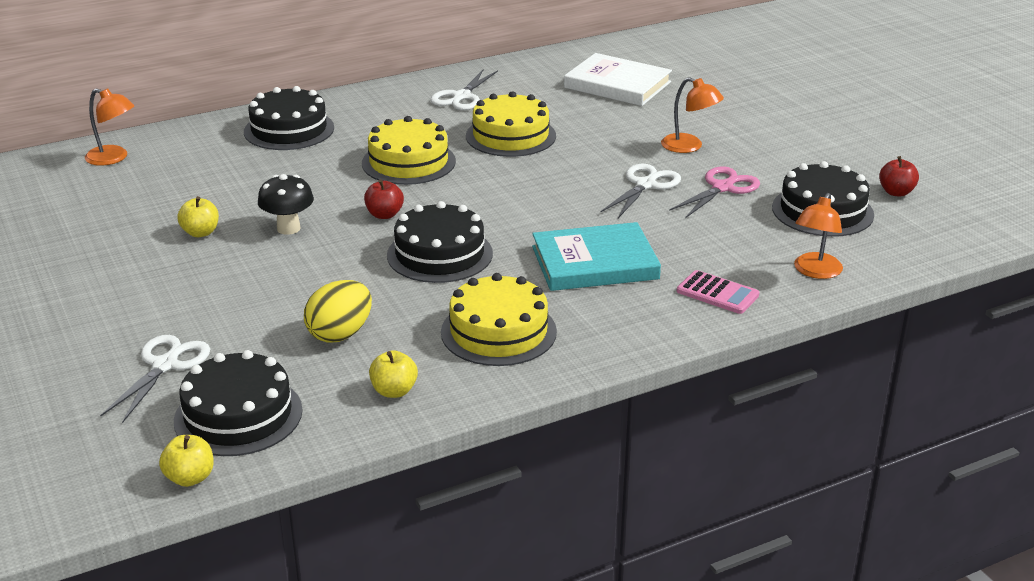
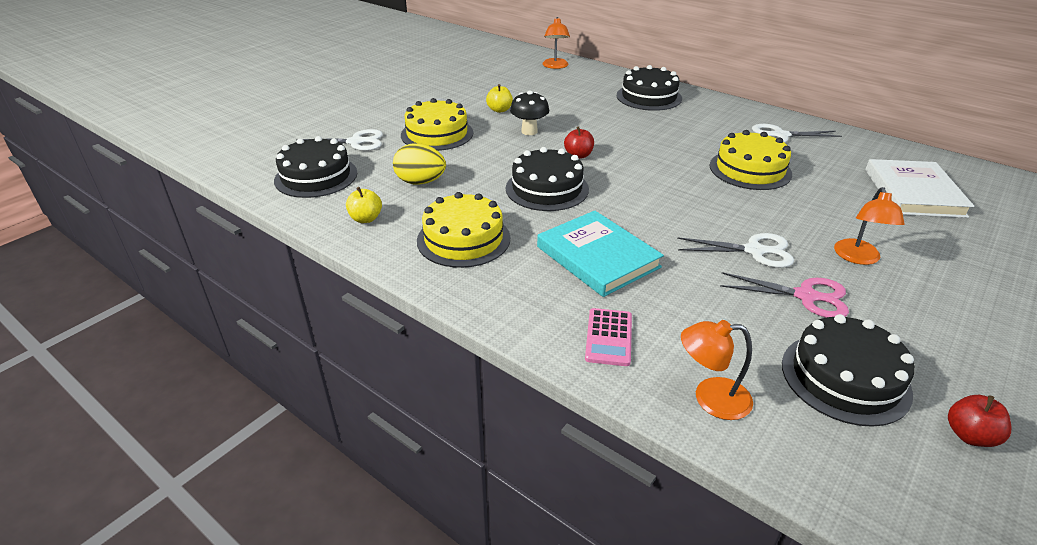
camera: 65 degrees right, 5 degrees up
yellow apple [159,435,214,487] -> none
yellow cake [362,116,456,185] -> yellow cake moved to [401,98,473,151]

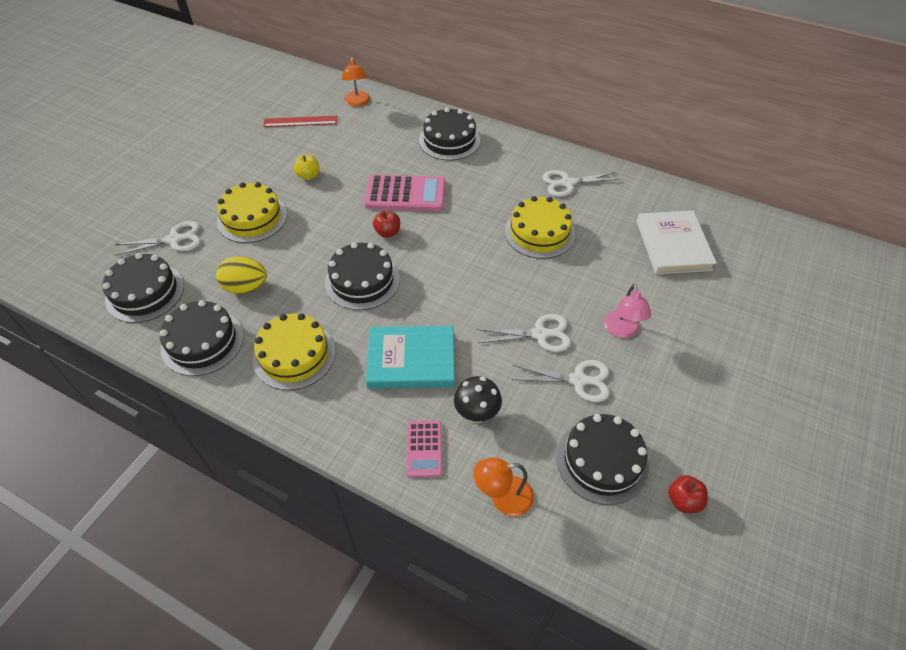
camera: 10 degrees left, 15 degrees up
yellow apple [346,187,382,223] -> black cake [160,300,244,376]
black mushroom [510,91,549,135] -> black mushroom moved to [454,376,502,423]
turquoise book [537,211,664,297] -> turquoise book turned 45 degrees counterclockwise [366,326,455,389]
pink scissors [720,272,849,318] -> white scissors [512,360,610,402]
orange lamp [834,187,904,265] -> pink lamp [604,284,652,338]
none -> red ruler [263,116,338,127]
none -> pink calculator [364,174,445,211]

